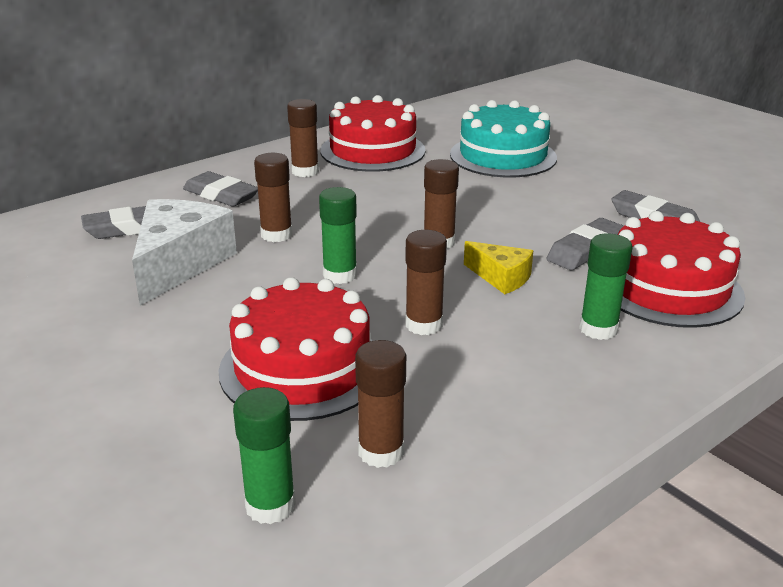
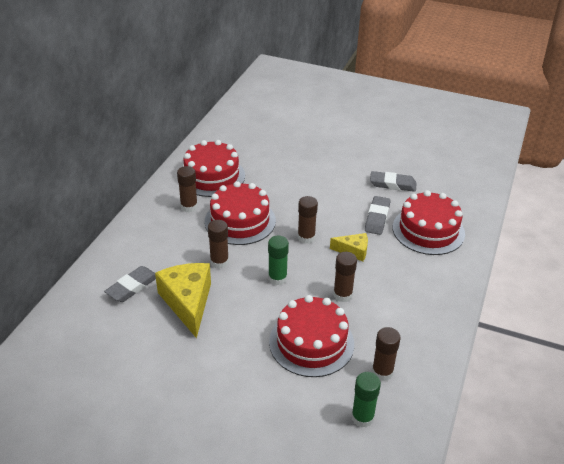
camera: 30 degrees left, 10 degrees up
white cheese [132,199,237,306] -> yellow cheese [155,263,211,338]
grey eraser [183,171,258,207] -> none
turquoise cake [450,100,557,177] -> none
green glue stick [579,234,632,340] -> none
none -> red cake [205,181,276,245]

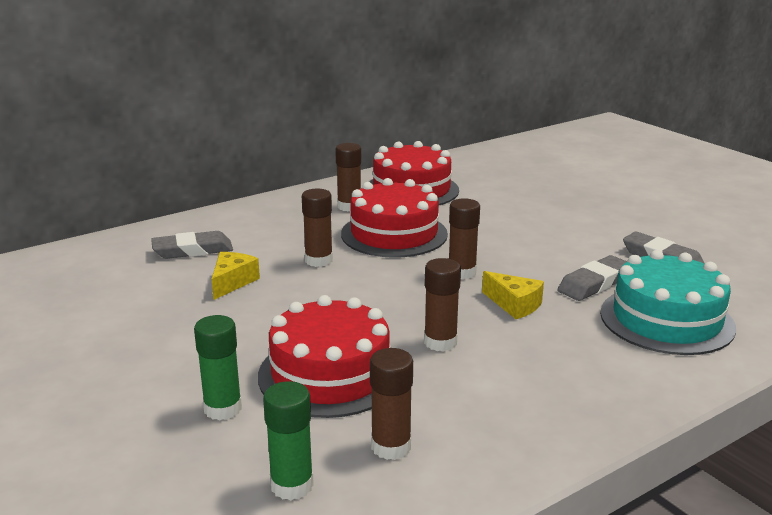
camera: 35 degrees right, 15 degrees down
yellow cheese [155,263,211,338] -> yellow cheese [211,252,260,300], size x0.54
green glue stick [268,236,289,285] -> green glue stick moved to [194,315,242,421]
red cake [393,190,465,255] -> turquoise cake [600,250,736,355]

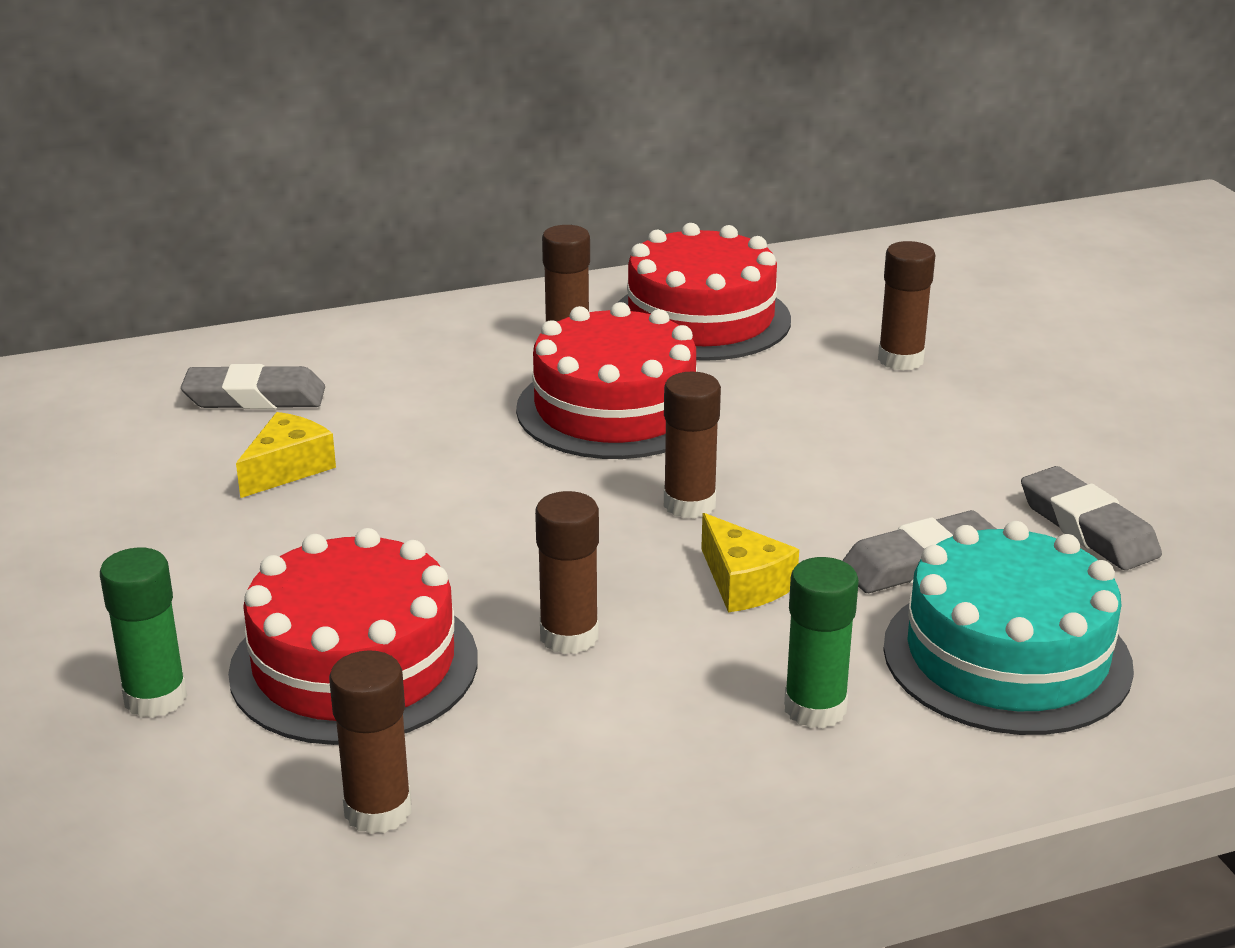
camera: 15 degrees right, 5 degrees up
green glue stick [263,381,314,500] -> green glue stick moved to [784,557,859,728]
brown glue stick [302,189,333,267] -> brown glue stick moved to [878,241,935,371]

